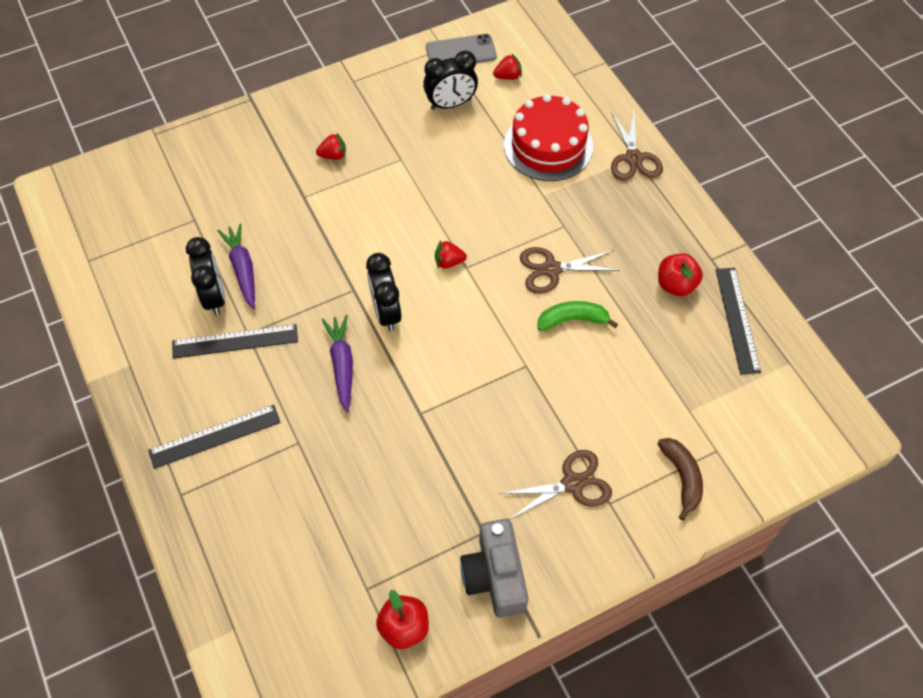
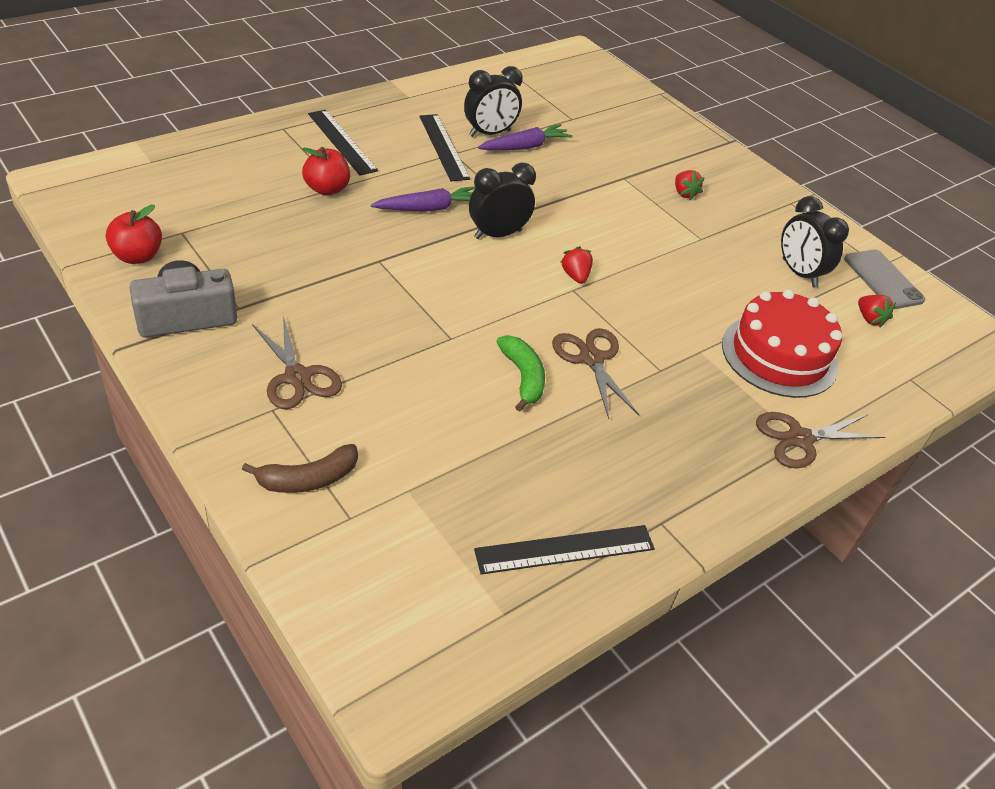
camera: 75 degrees right, 15 degrees down
red apple [658,254,703,296] -> red apple moved to [302,147,350,196]

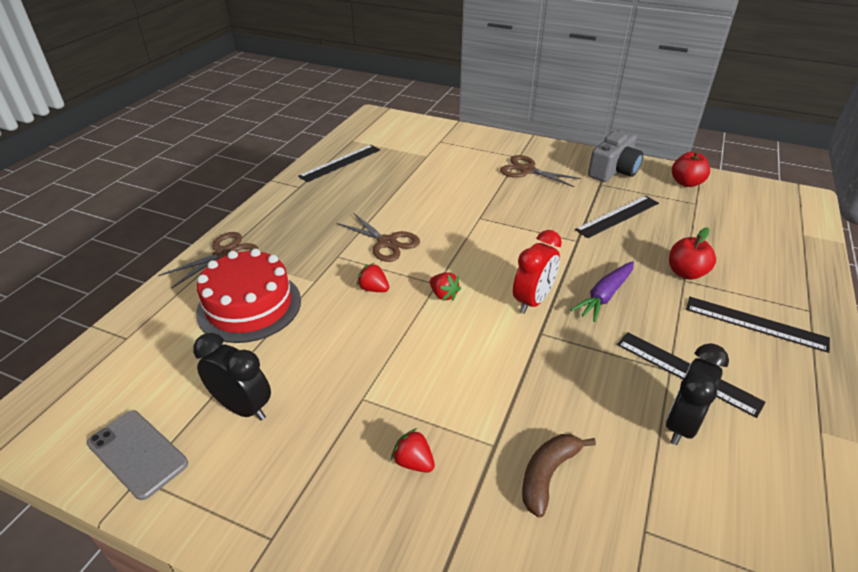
camera: 155 degrees right, 5 degrees down
brown banana [242,444,358,493] -> brown banana moved to [522,434,596,518]
black clock [469,163,536,239] -> red clock [513,230,562,314]
purple carrot [478,124,573,150] -> none
green banana [496,335,545,412] -> none
red strawberry [858,295,896,327] -> red strawberry moved to [357,263,389,292]
none -> black ruler [575,196,659,238]

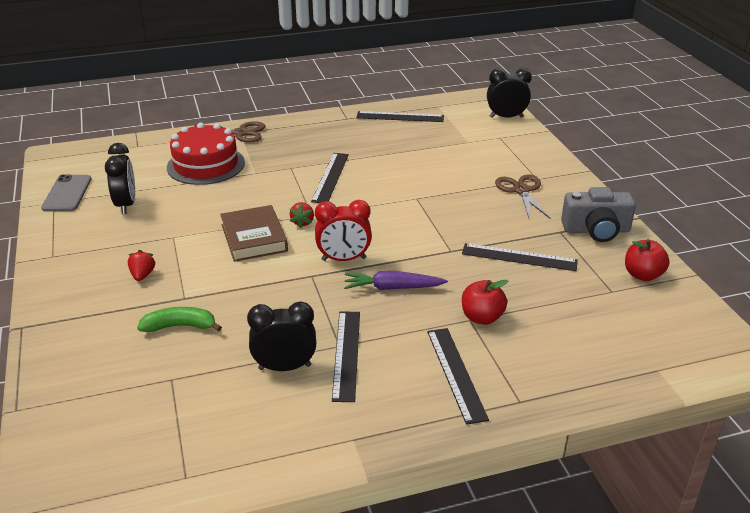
camera: 50 degrees right, 5 degrees down
brown scissors [337,213,420,262] -> black ruler [311,153,349,203]
red strawberry [357,263,389,292] -> none
brown banana [522,434,596,518] -> green banana [137,307,222,332]
none -> brown book [220,205,288,262]
none -> black clock [487,68,532,118]

